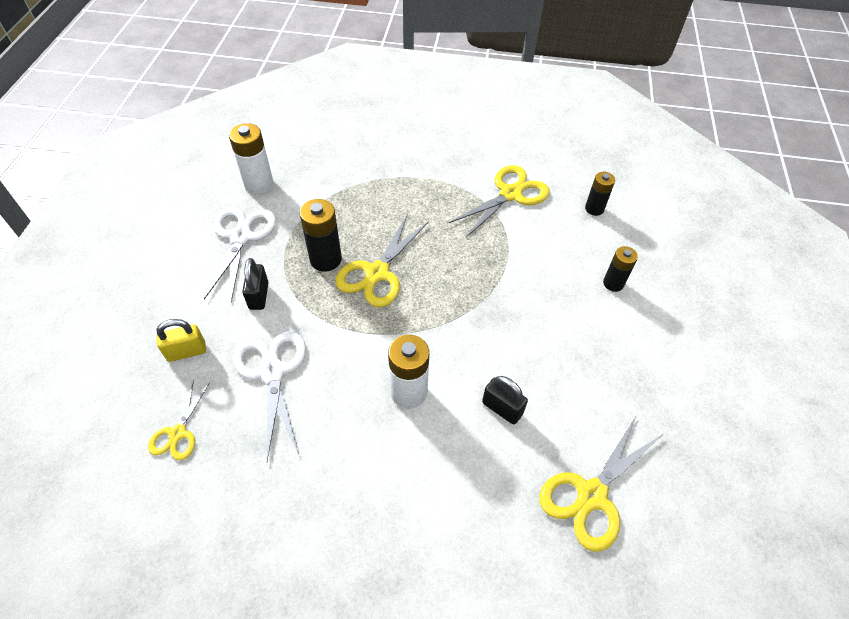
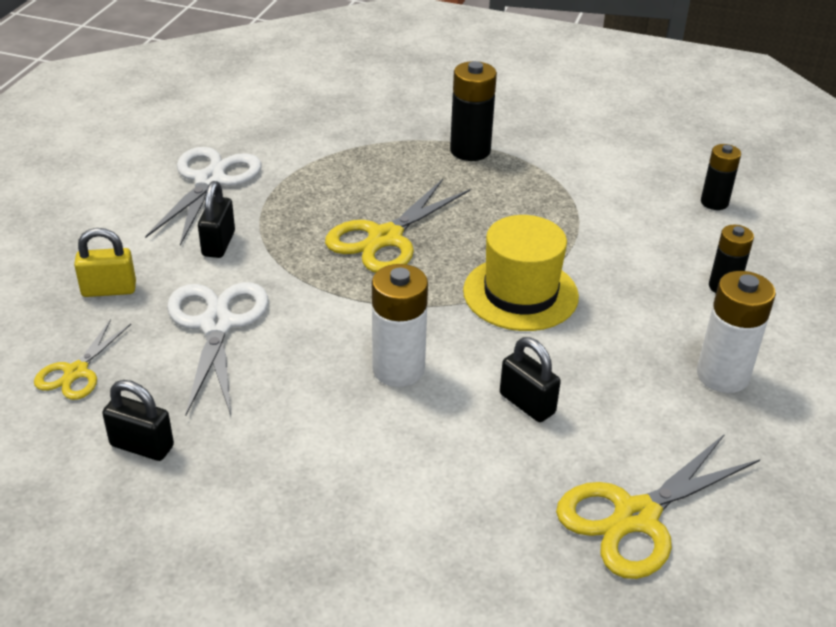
camera: 10 degrees right, 15 degrees down
white battery [229,123,273,194] -> white battery moved to [697,271,776,393]
black battery [299,199,342,272] -> black battery moved to [450,61,497,161]
yellow scissors [449,165,550,237] -> none
none -> black padlock [102,380,174,461]
none -> yellow hat [463,215,579,331]

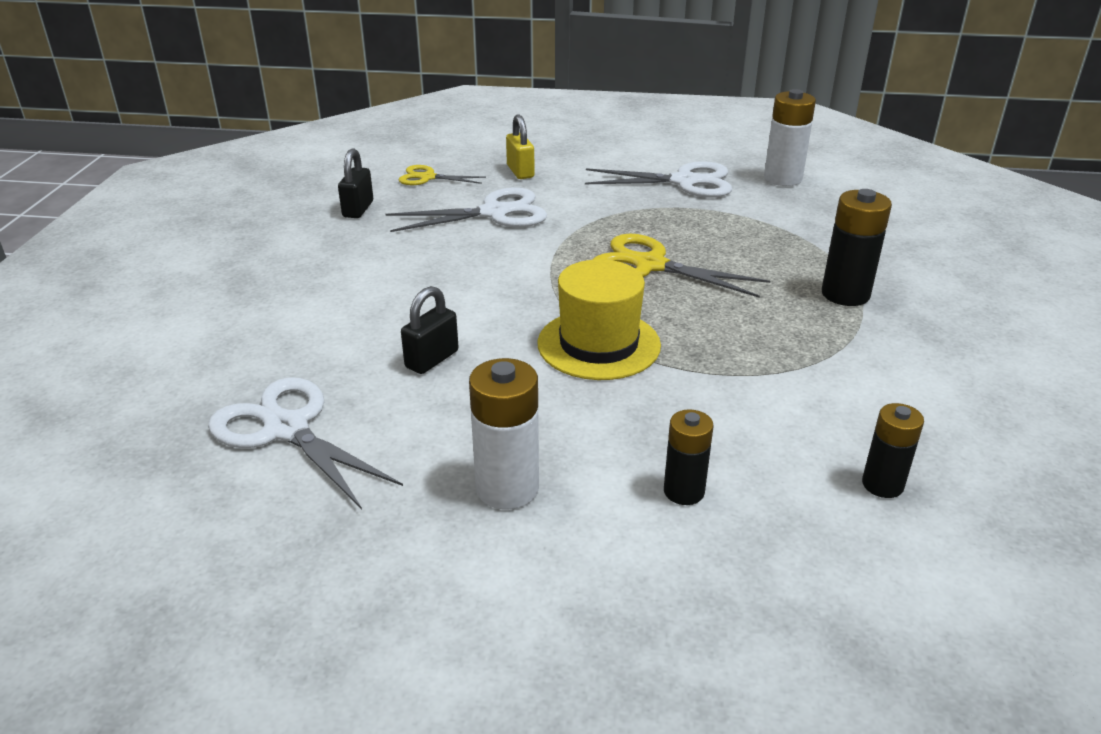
camera: 80 degrees right, 5 degrees down
black padlock [198,181,235,258] -> none
white battery [372,264,428,387] -> white battery moved to [764,89,816,186]
yellow scissors [556,434,760,579] -> white scissors [208,377,403,509]

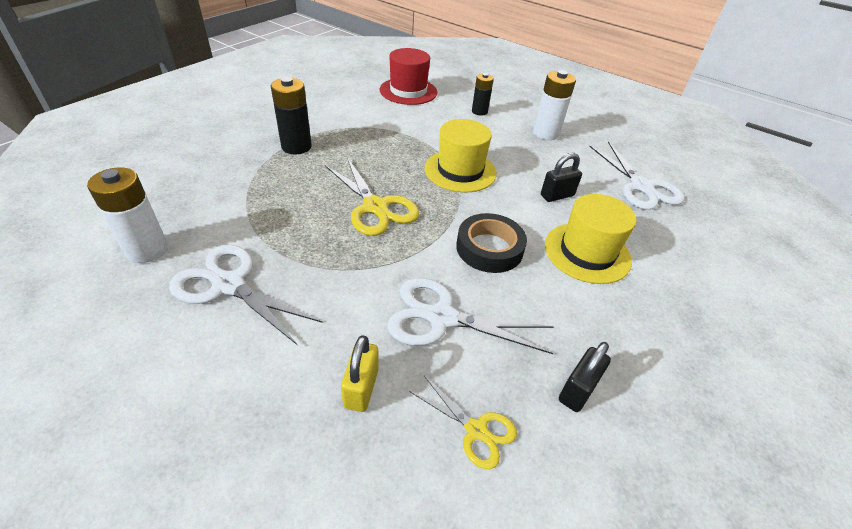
camera: 155 degrees left, 10 degrees up
black battery [862,403,924,498] -> red hat [380,48,437,105]
none -> black tape [456,213,527,273]
none -> yellow hat [545,194,636,284]

